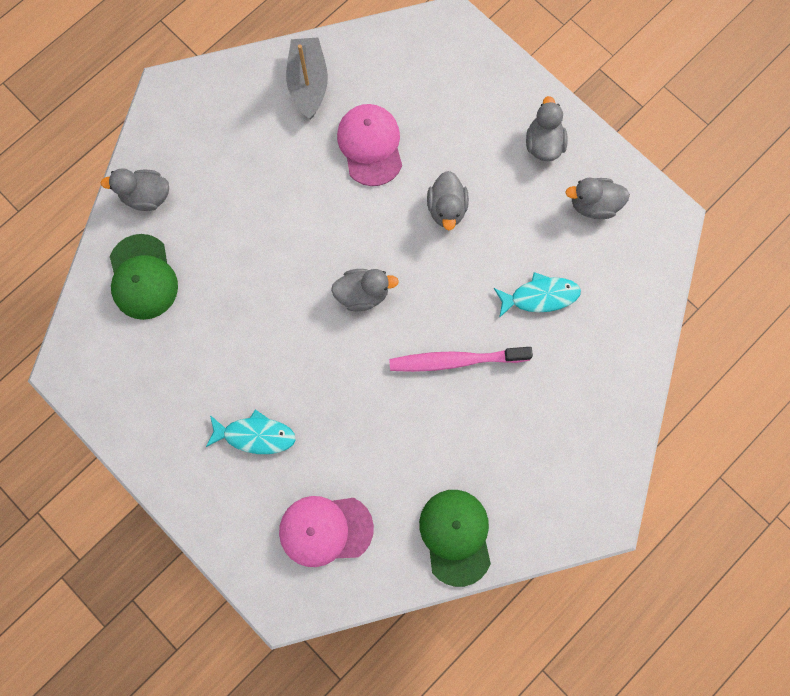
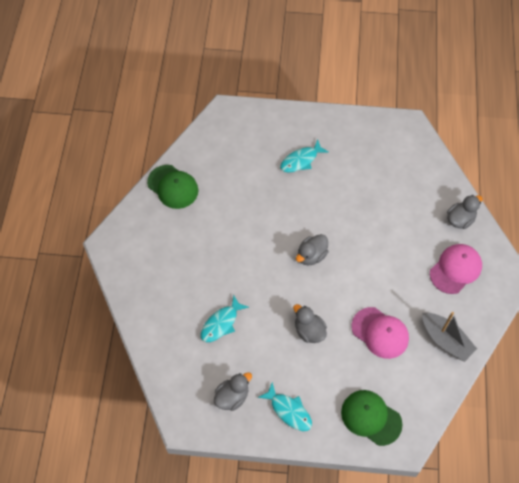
camera: 140 degrees right, 15 degrees down
green cap [110,234,178,320] -> green cap moved to [341,390,402,446]
pink cap [279,496,374,567] -> pink cap moved to [430,244,482,294]
pink toothbrush [389,347,533,372] -> none
grey duck [526,96,568,161] -> turquoise fish [258,382,312,431]

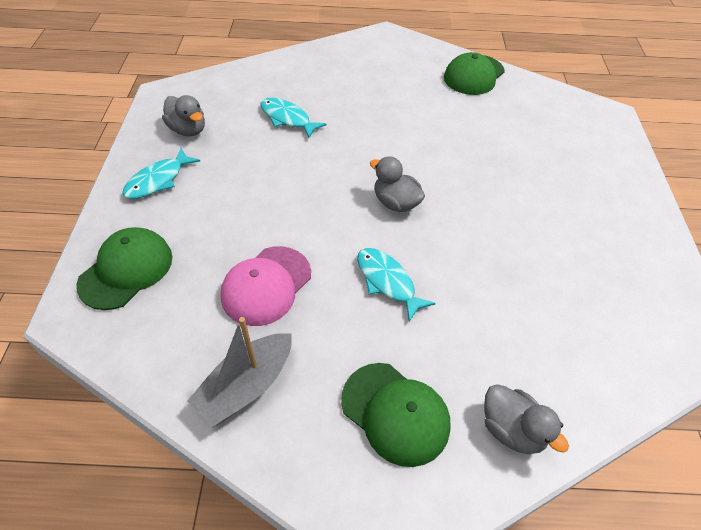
camera: 85 degrees right, 10 degrees down
turquoise fish [280,140,329,173] -> turquoise fish moved to [357,248,436,322]
grey duck [293,304,327,343] -> none
pink cap [430,244,482,294] -> green cap [341,363,451,467]

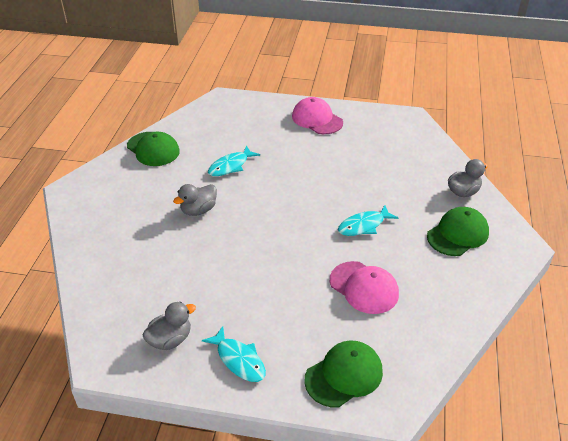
camera: 80 degrees left, 10 degrees down
green cap [76,227,172,310] -> green cap turned 105 degrees clockwise [304,341,383,408]
grey boat [187,317,292,427] -> none
turquoise fish [260,98,327,138] -> turquoise fish moved to [208,145,260,176]
grey duck [370,156,425,212] -> grey duck moved to [173,184,217,216]
none -> pink cap [292,97,343,134]

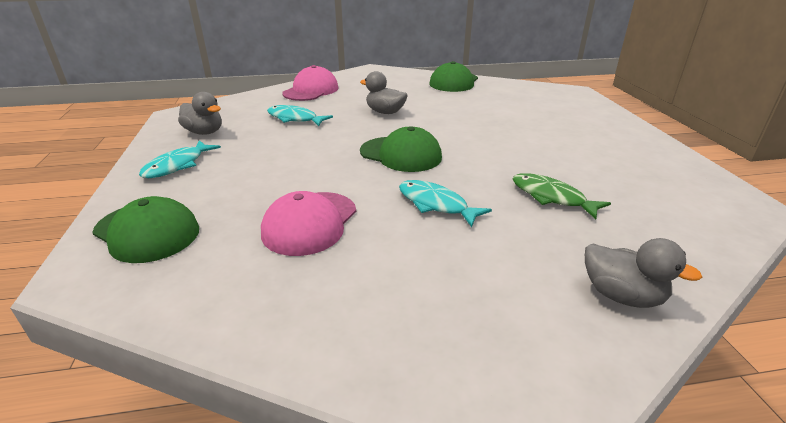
camera: 70 degrees right, 10 degrees down
turquoise fish [208,145,260,176] -> turquoise fish moved to [267,105,333,126]
pink cap [292,97,343,134] -> pink cap moved to [282,65,339,101]
green cap [427,207,489,256] -> green cap moved to [360,126,442,172]
none -> green fish [513,173,611,219]

